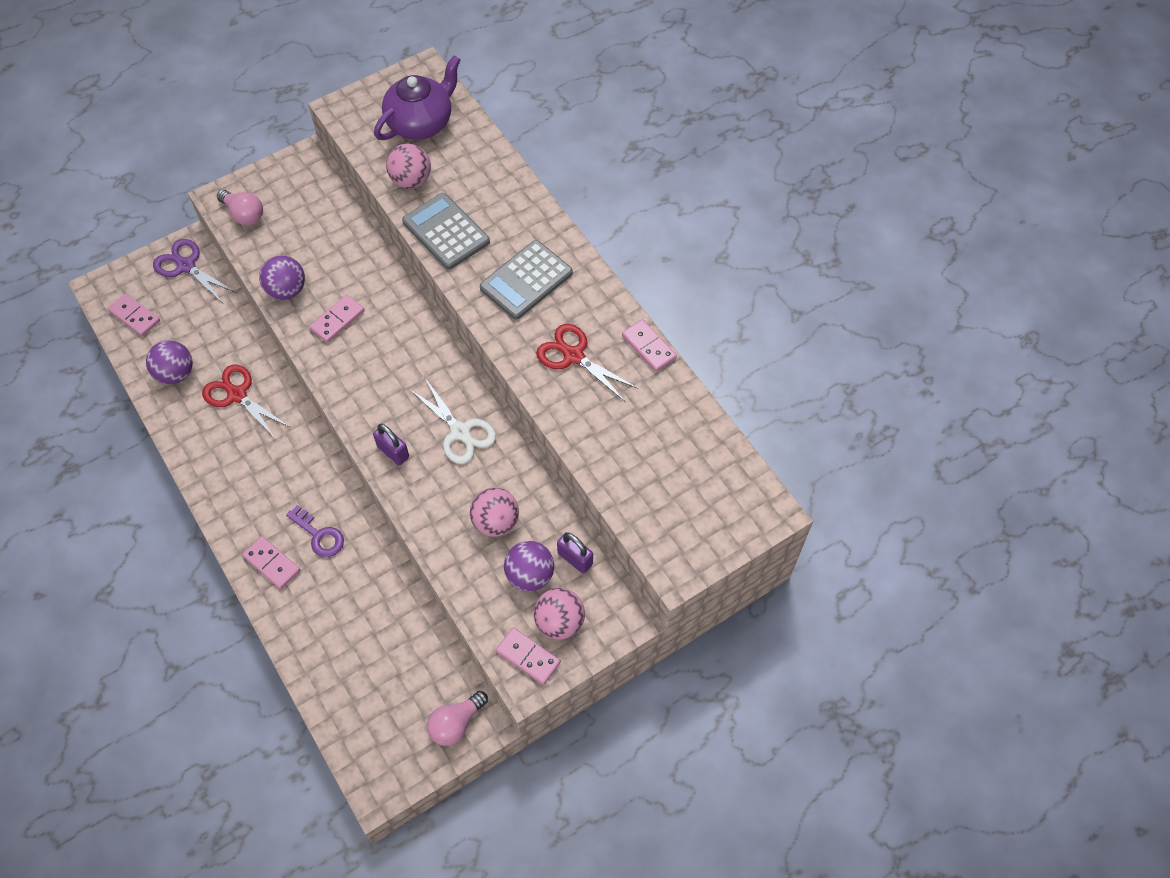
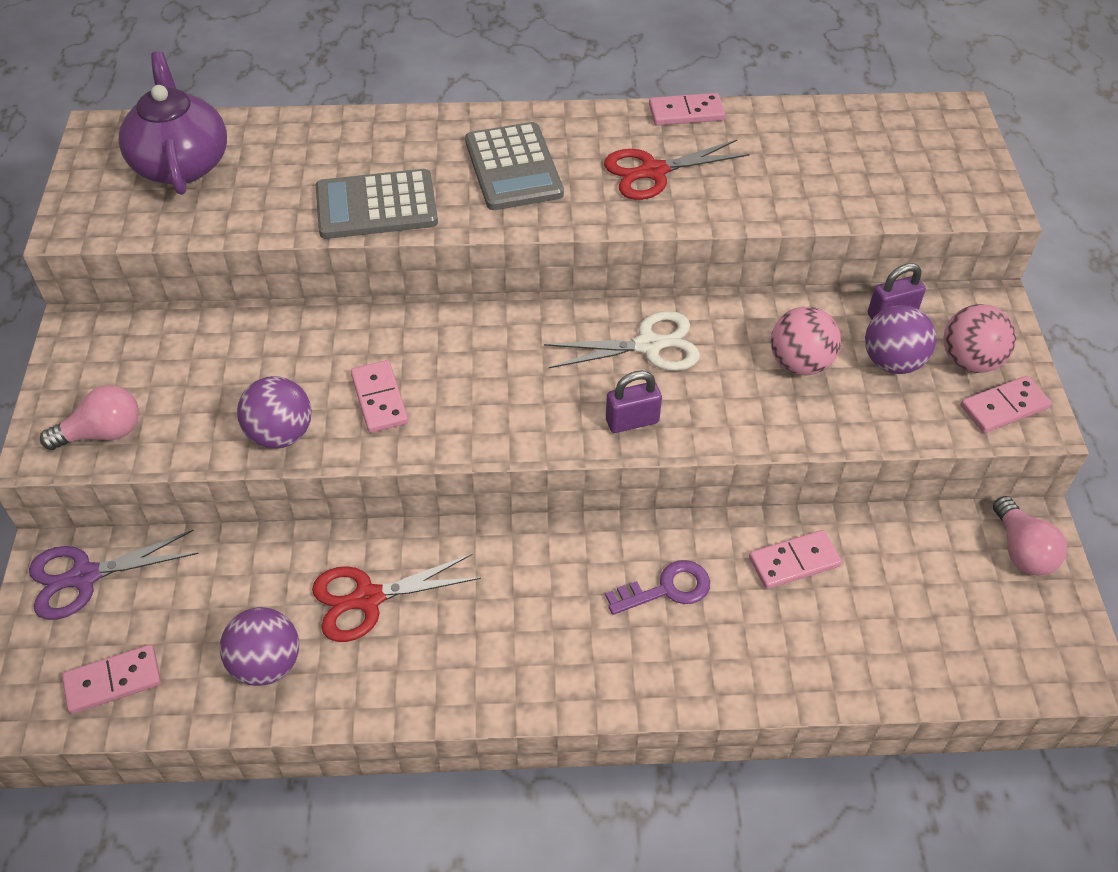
camera: 60 degrees left, 10 degrees down
pink domino [243,536,300,589] -> pink domino moved to [749,530,842,589]
pink ball [386,143,431,189] -> none

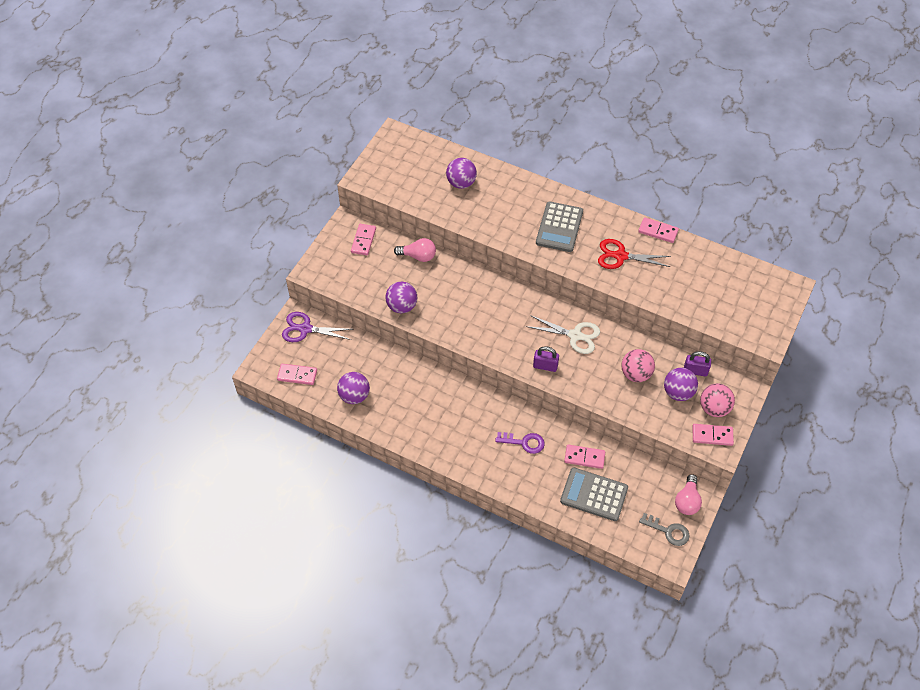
camera: 30 degrees right, 5 degrees up
pink light bulb [40,385,139,450] -> pink light bulb moved to [394,238,436,262]
purple teapot [118,51,227,195] -> none
red scissors [312,554,481,642] -> none
grey calculator [316,169,438,239] -> grey calculator moved to [560,468,628,521]
pink domino [351,360,408,433] -> pink domino moved to [351,224,376,255]
none -> purple ball [446,158,477,189]
none -> grey key [639,513,690,546]

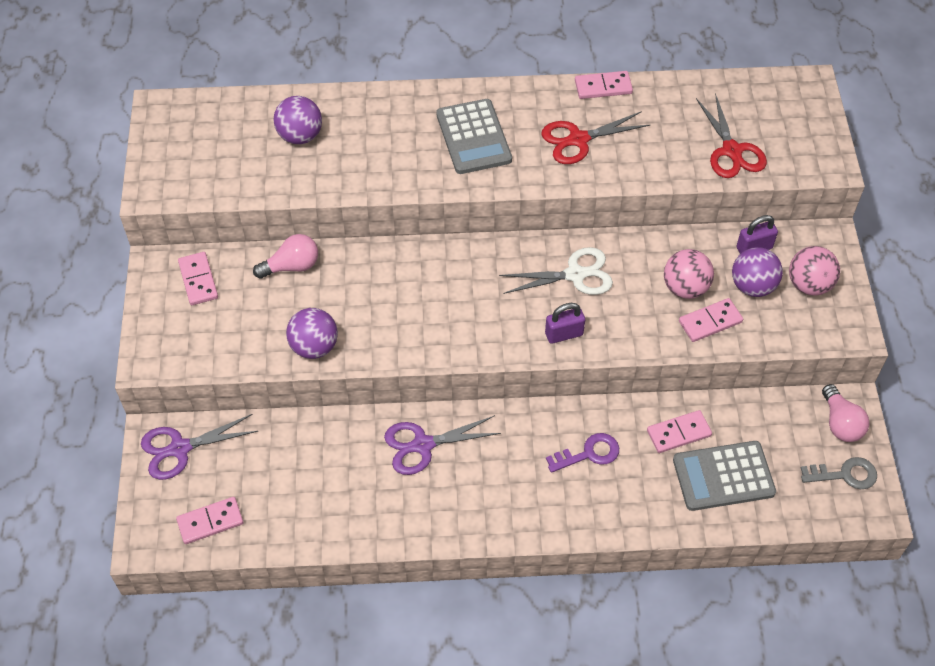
camera: 30 degrees left, 0 degrees up
purple ball [337,372,370,404] -> none
pink domino [692,424,734,446] -> pink domino moved to [679,298,743,342]
none -> purple scissors [384,415,501,475]
none -> red scissors [696,93,767,178]

